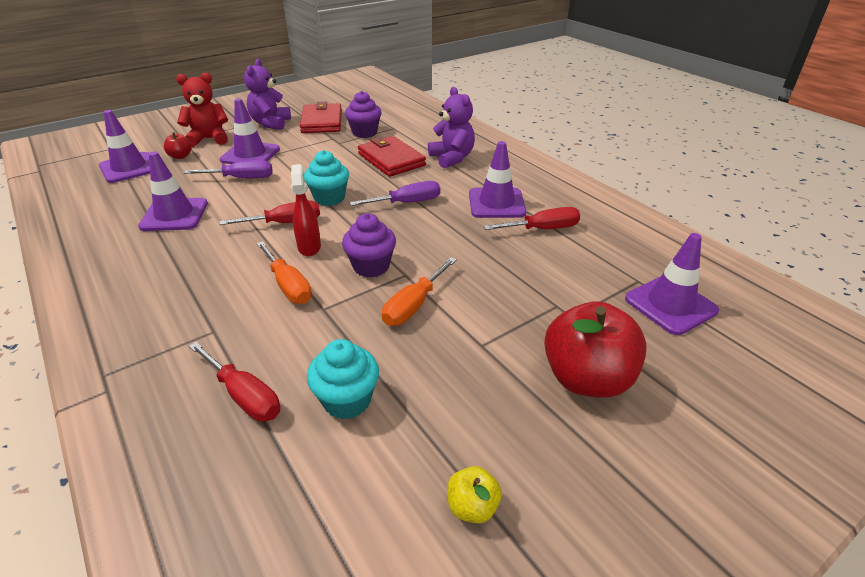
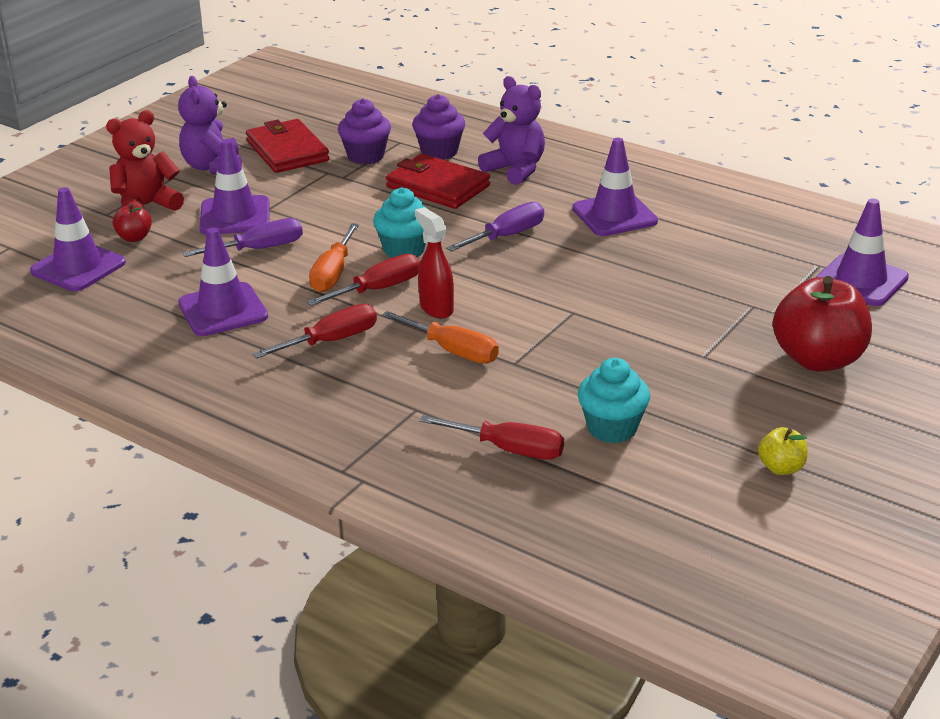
camera: 20 degrees left, 5 degrees down
purple cupcake [342,213,396,278] -> purple cupcake moved to [412,94,465,160]
orange screwdriver [382,257,457,326] -> orange screwdriver moved to [309,223,359,292]
red screwdriver [484,207,580,230] -> red screwdriver moved to [253,304,377,358]

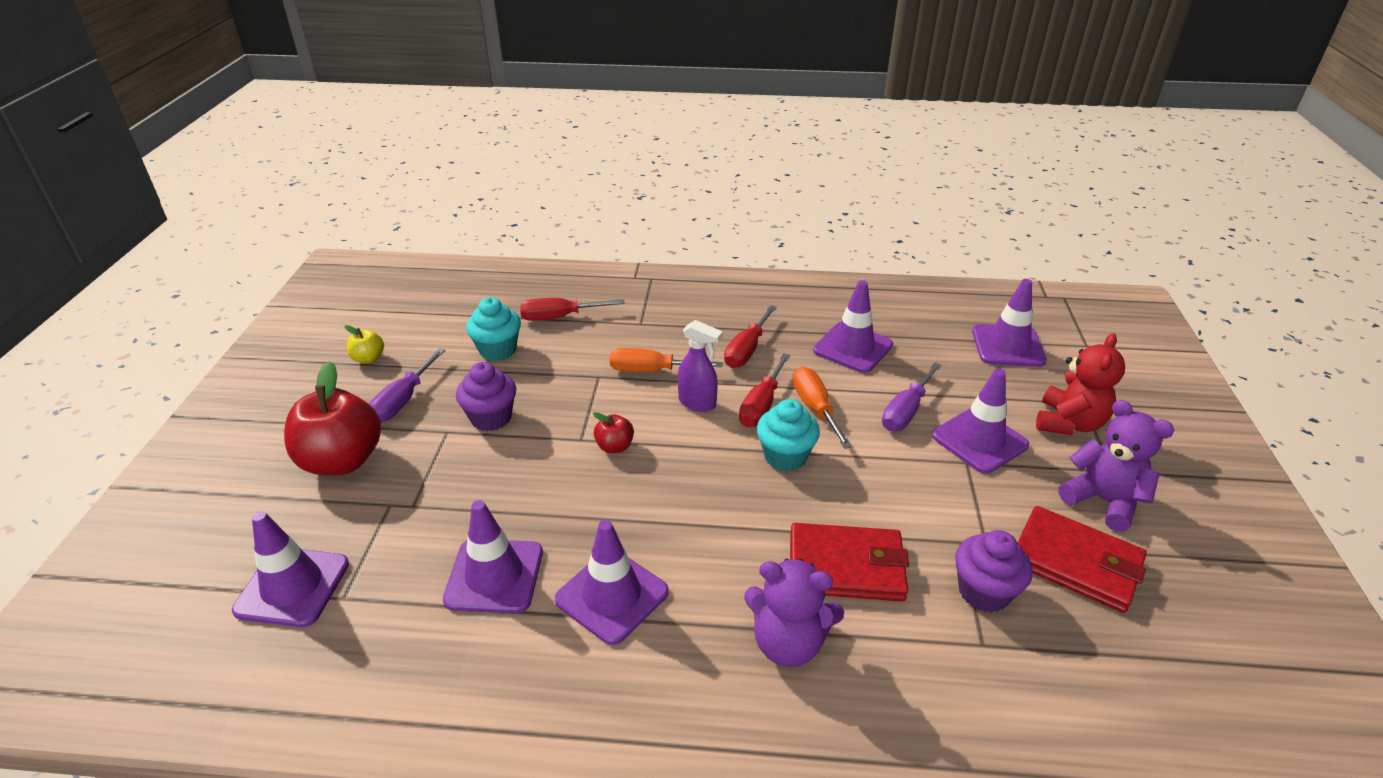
camera: 150 degrees right, 5 degrees up
red apple [113,203,152,242] -> red apple moved to [593,412,634,453]
purple cupcake [412,94,465,160] -> purple cupcake moved to [456,362,516,431]
red spray bottle [415,207,454,318] -> purple spray bottle [678,320,723,412]
purple screwdriver [446,202,544,252] -> purple screwdriver moved to [369,348,445,422]
none -> purple traffic cone [443,500,543,613]

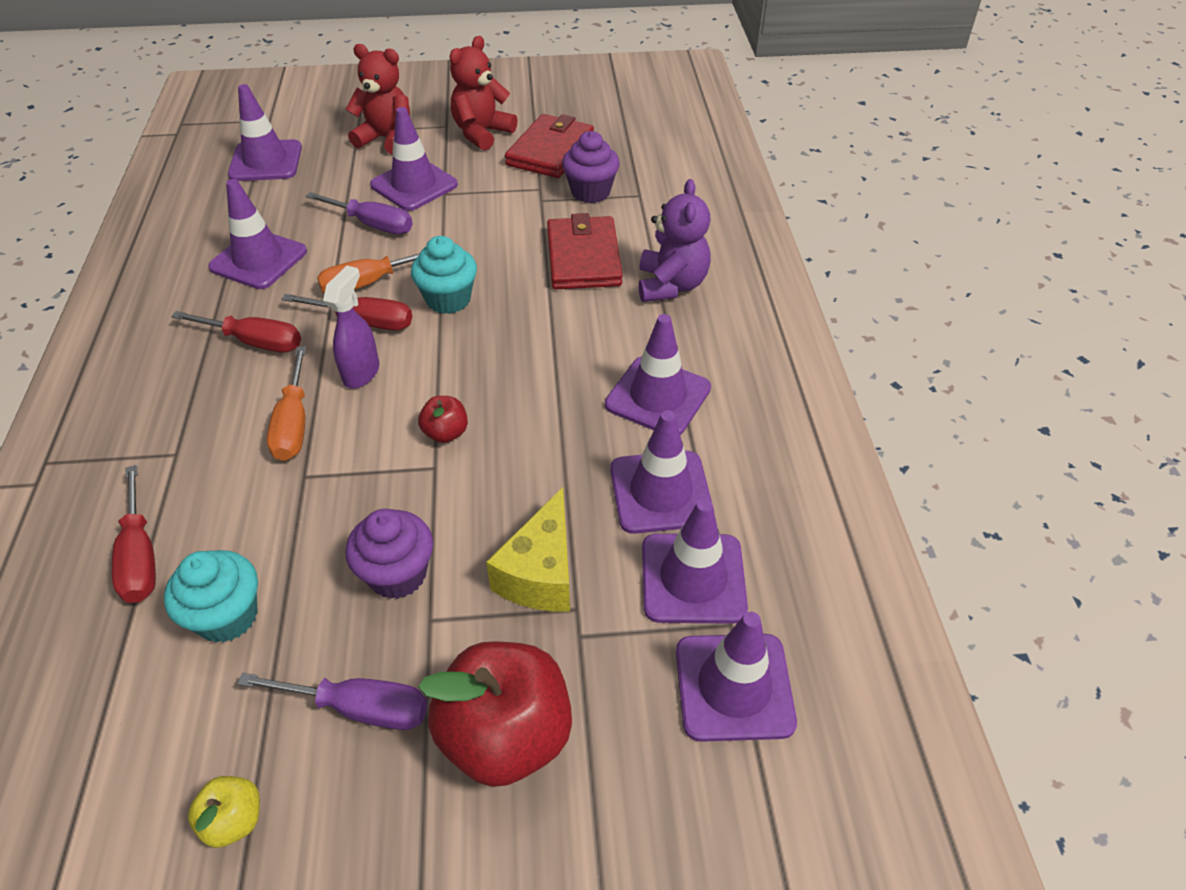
camera: 100 degrees left, 10 degrees up
purple teddy bear [1058,400,1175,532] -> red teddy bear [450,36,517,150]
none -> yellow cheese [486,487,570,612]
none -> purple traffic cone [642,499,748,624]

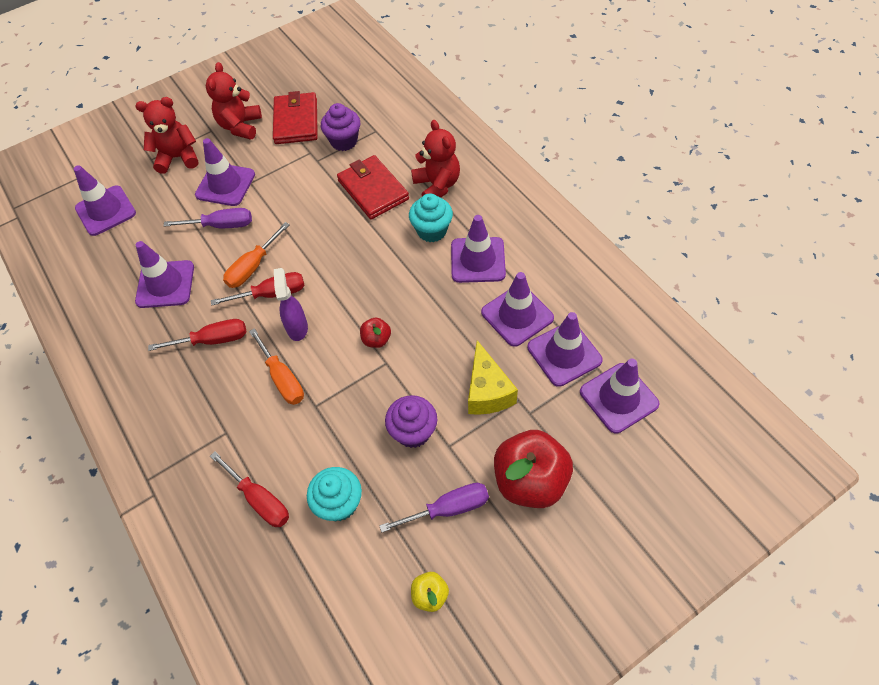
camera: 25 degrees left, 10 degrees up
turquoise cupcake [411,236,477,314] -> turquoise cupcake moved to [409,193,453,242]
purple teddy bear [638,179,711,302] -> red teddy bear [411,120,460,198]

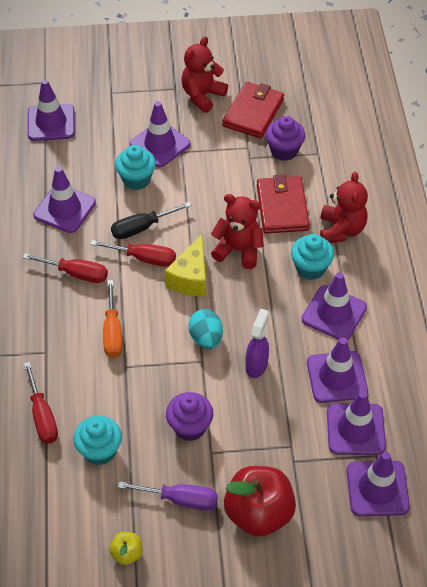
camera: 25 degrees right, 5 degrees down
red teddy bear [136,97,198,174] -> red teddy bear moved to [211,194,264,269]
purple screwdriver [164,208,252,228] -> turquoise cupcake [115,145,156,190]
orange screwdriver [223,222,290,288] -> black screwdriver [111,202,192,239]
purple spray bottle [274,268,308,341] -> purple spray bottle moved to [246,309,269,378]
red apple [360,318,391,348] -> turquoise egg [188,309,223,349]
yellow cheese [468,340,518,415] -> yellow cheese moved to [165,234,206,296]

